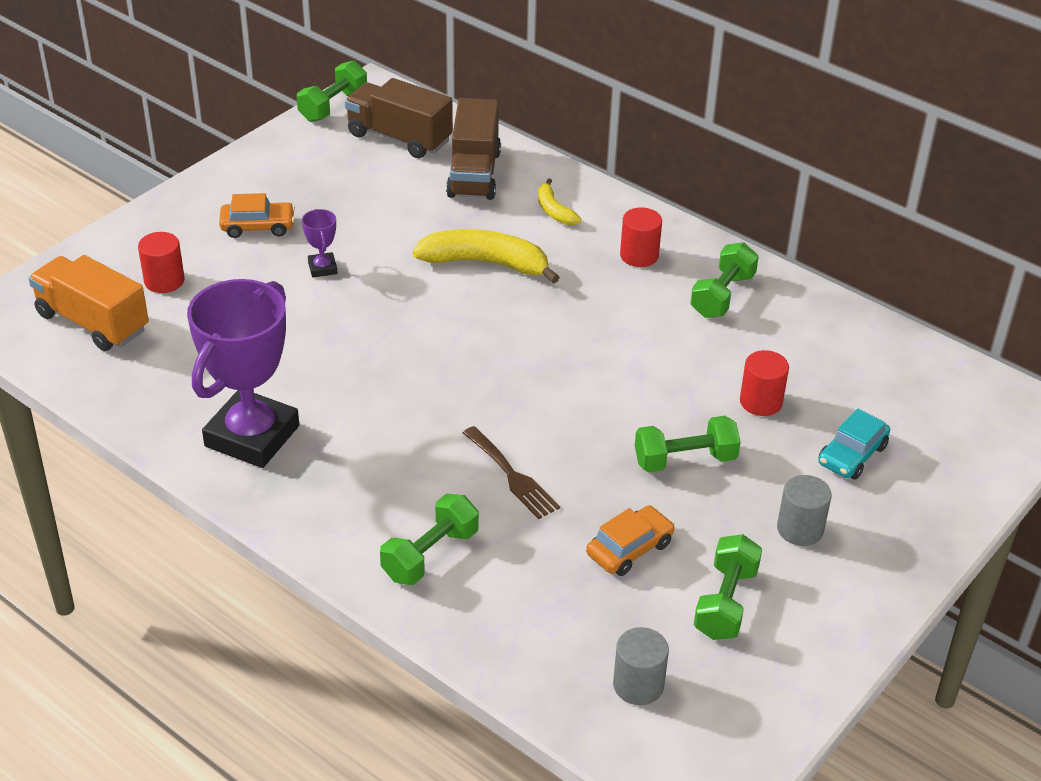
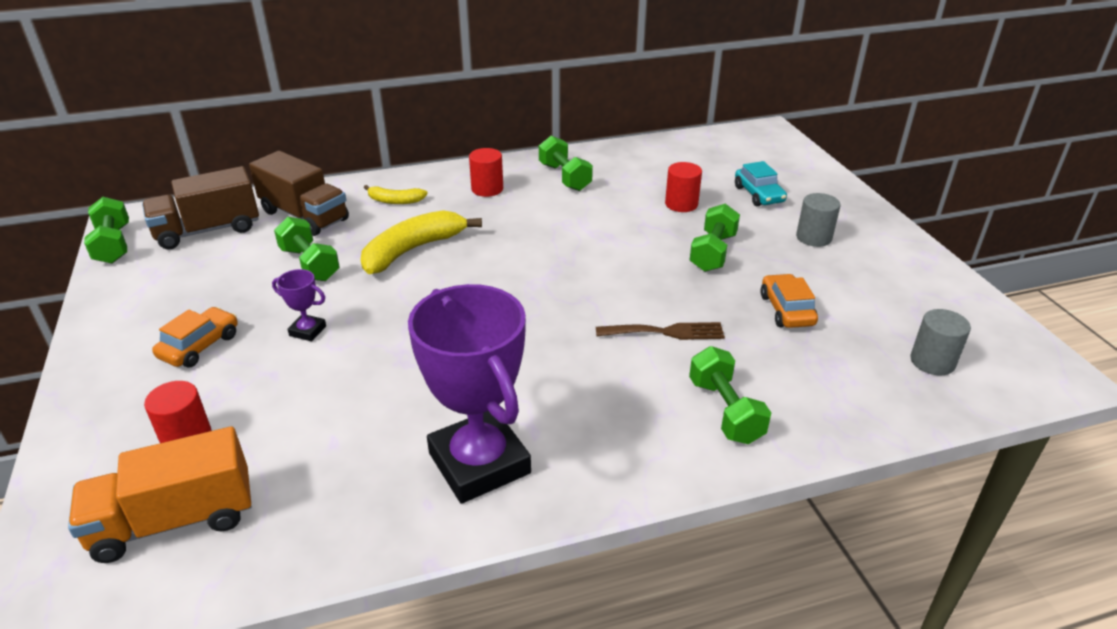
camera: 55 degrees left, 5 degrees down
green dumbbell [694,534,762,640] -> green dumbbell moved to [274,217,340,281]

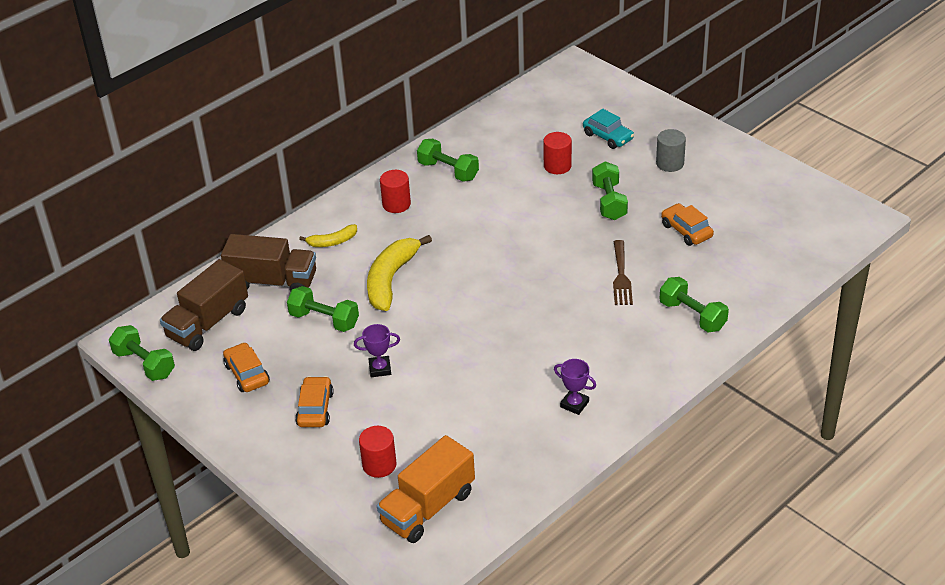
camera: 25 degrees left, 5 degrees up
purple trophy [408,284,531,504] -> purple trophy [554,359,596,415], size x0.41
brown fork [596,322,725,340] -> brown fork turned 120 degrees clockwise [613,240,633,305]
grey cylinder [910,309,971,375] -> none
none -> orange car [223,342,270,392]

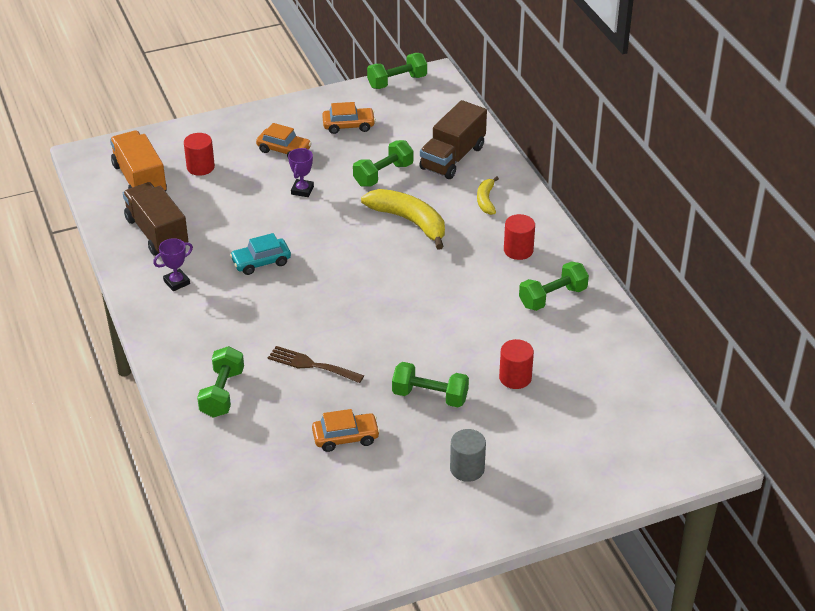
camera: 110 degrees right, 0 degrees up
brown truck [160,259,248,351] -> brown truck moved to [123,182,188,256]
turquoise car [583,109,634,149] -> turquoise car moved to [230,233,291,275]
green dumbbell [659,277,729,332] -> green dumbbell turned 60 degrees counterclockwise [197,346,244,418]

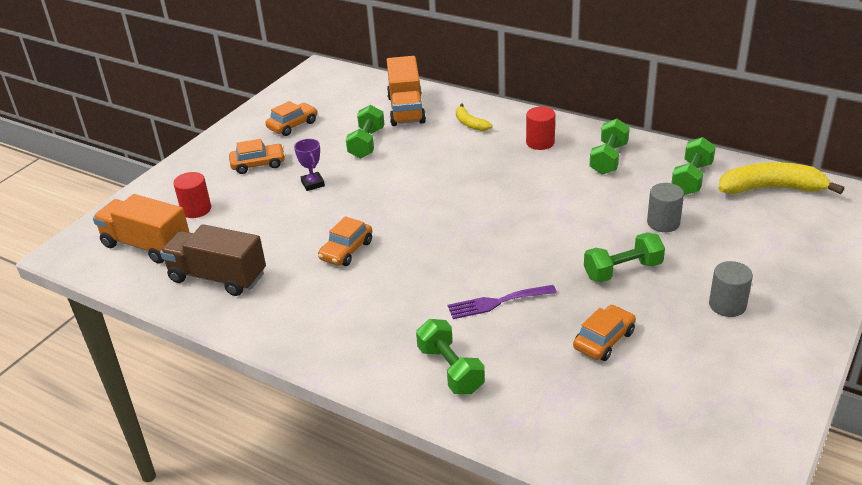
camera: 35 degrees left, 5 degrees down
purple trophy [153,238,193,291] -> none
turquoise car [230,233,291,275] -> orange car [318,216,372,266]
brown fork [268,346,364,383] -> purple fork [448,285,557,319]
yellow banana [361,189,445,250] -> yellow banana moved to [718,162,844,194]
green dumbbell [367,53,427,89] -> green dumbbell moved to [672,137,716,195]
brown truck [419,100,487,179] -> orange truck [387,56,426,126]
red cylinder [499,339,534,389] -> grey cylinder [647,183,684,232]

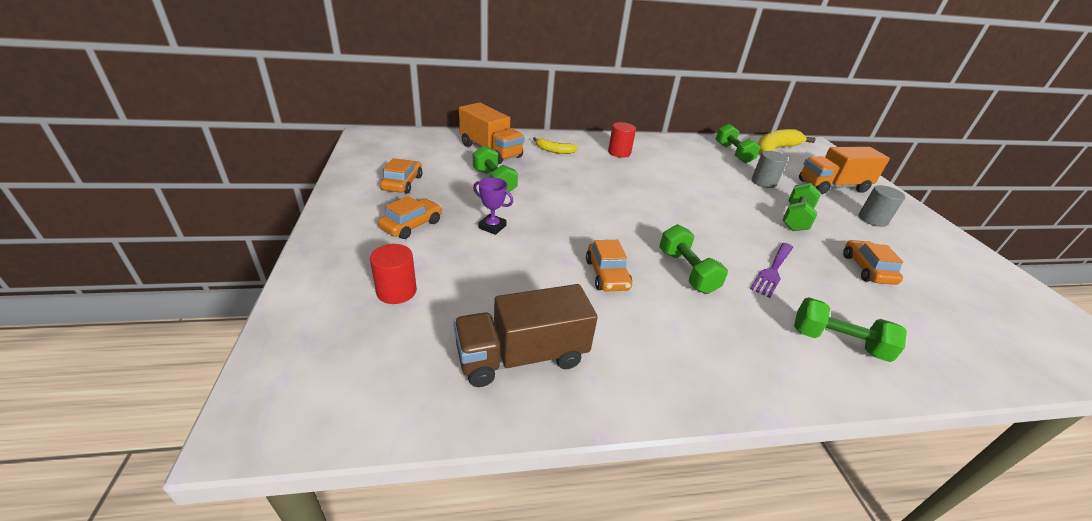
camera: 45 degrees left, 0 degrees up
orange truck [93,194,190,264] -> orange truck moved to [799,147,890,194]
green dumbbell [589,119,630,175] -> green dumbbell moved to [659,224,728,294]

